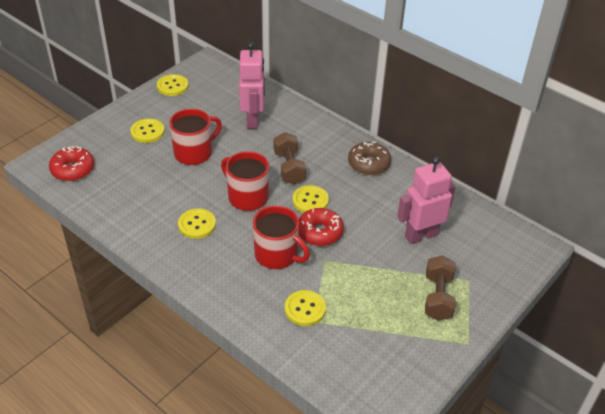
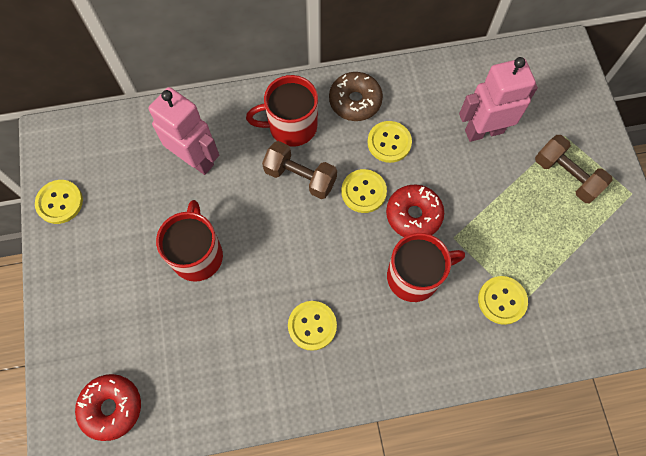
camera: 50 degrees left, 25 degrees up
yellow button [130,118,165,143] -> yellow button moved to [367,121,412,163]
red mug [221,151,269,211] -> red mug moved to [246,75,318,147]
pink robot [397,156,456,244] -> pink robot turned 60 degrees clockwise [459,57,538,142]

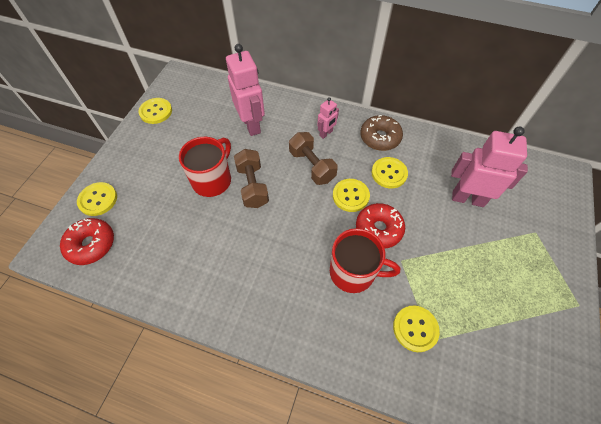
camera: 30 degrees right, 10 degrees down
red mug [246,75,318,147] -> pink robot [317,97,339,139]
yellow button [288,301,337,351] -> yellow button moved to [77,182,117,216]
brown dumbbell [535,135,613,203] -> brown dumbbell moved to [234,149,269,208]

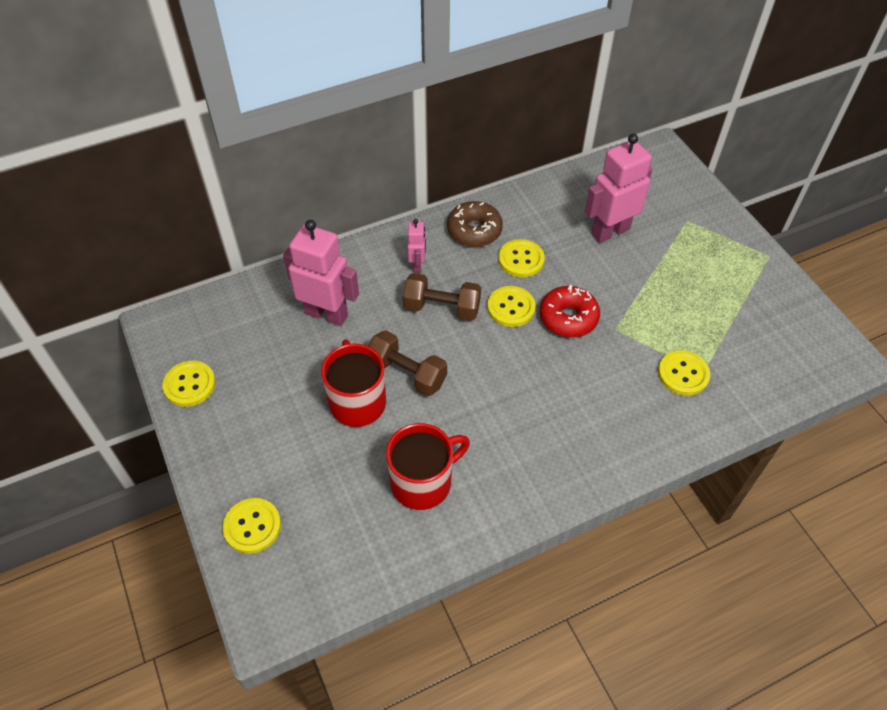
camera: 45 degrees left, 5 degrees down
red donut [60,218,114,265] -> none
red mug [330,228,400,293] -> red mug moved to [386,423,470,510]

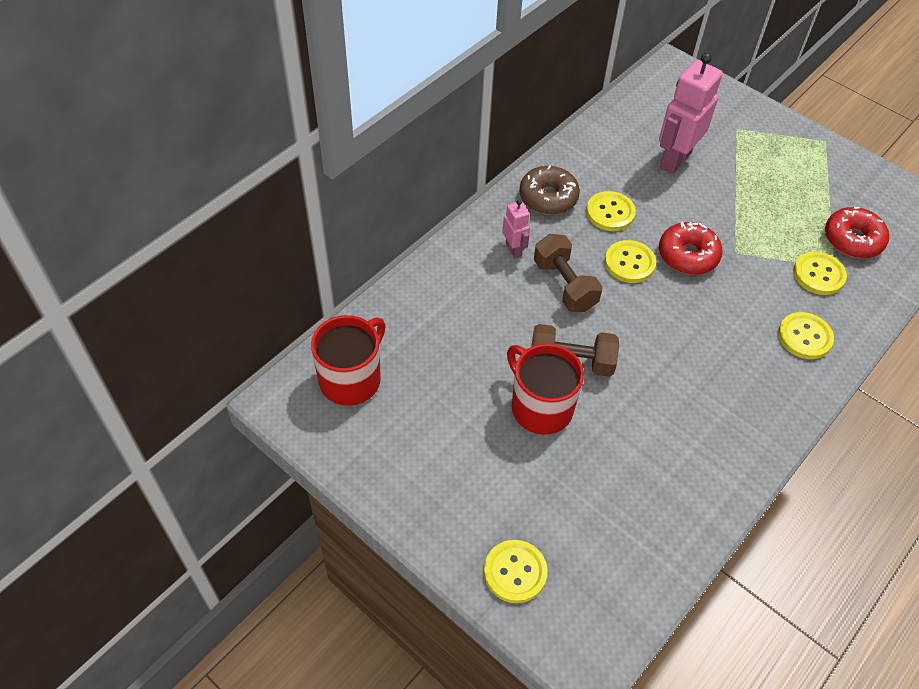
camera: 25 degrees left, 0 degrees up
yellow button [162,361,216,407] -> yellow button moved to [778,312,834,359]
pink robot [283,220,359,326] -> none
red mug [386,423,470,510] -> red mug moved to [311,315,386,406]
brown dumbbell [403,273,481,321] -> brown dumbbell turned 75 degrees clockwise [534,234,602,312]
none -> red donut [825,207,889,258]

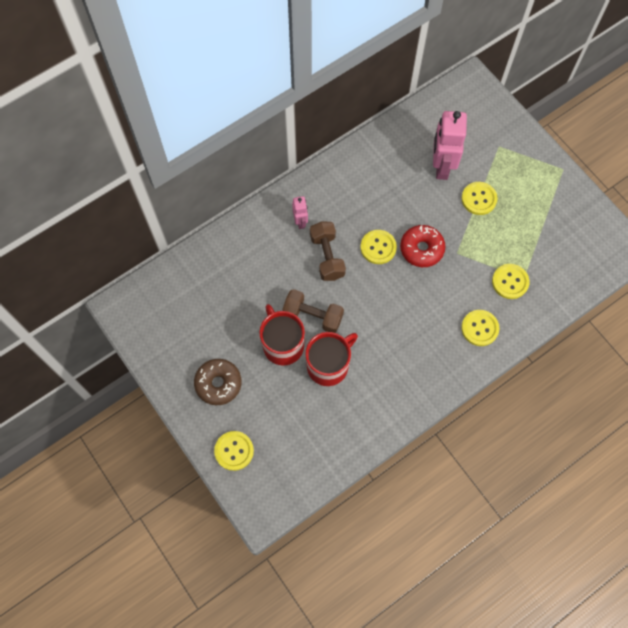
camera: 15 degrees right, 15 degrees up
red mug [311,315,386,406] -> red mug moved to [305,332,358,386]
brown donut [519,166,580,215] -> brown donut moved to [194,359,242,405]
yellow button [586,191,636,231] -> yellow button moved to [461,182,497,215]
pink robot [659,53,723,174] -> pink robot turned 45 degrees counterclockwise [433,111,467,180]
red donut [825,207,889,258] -> none

